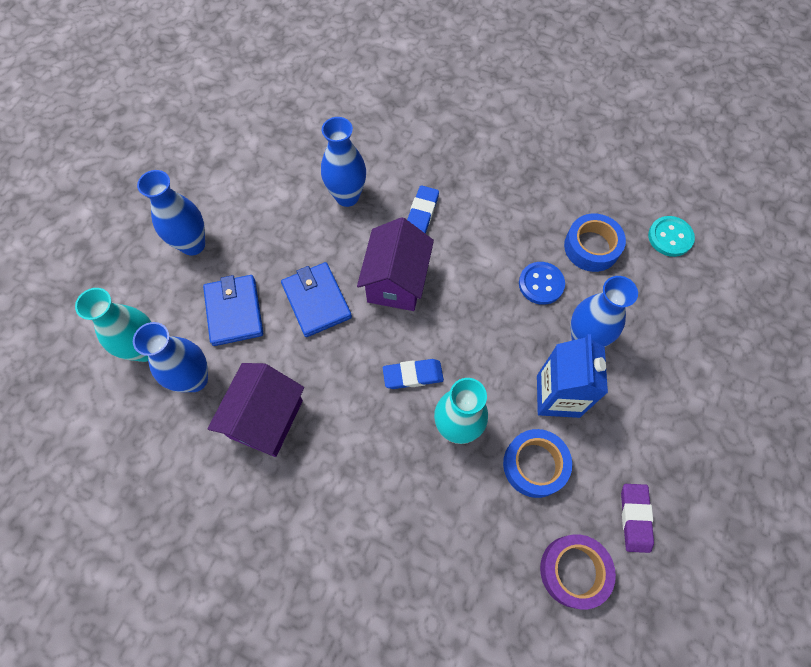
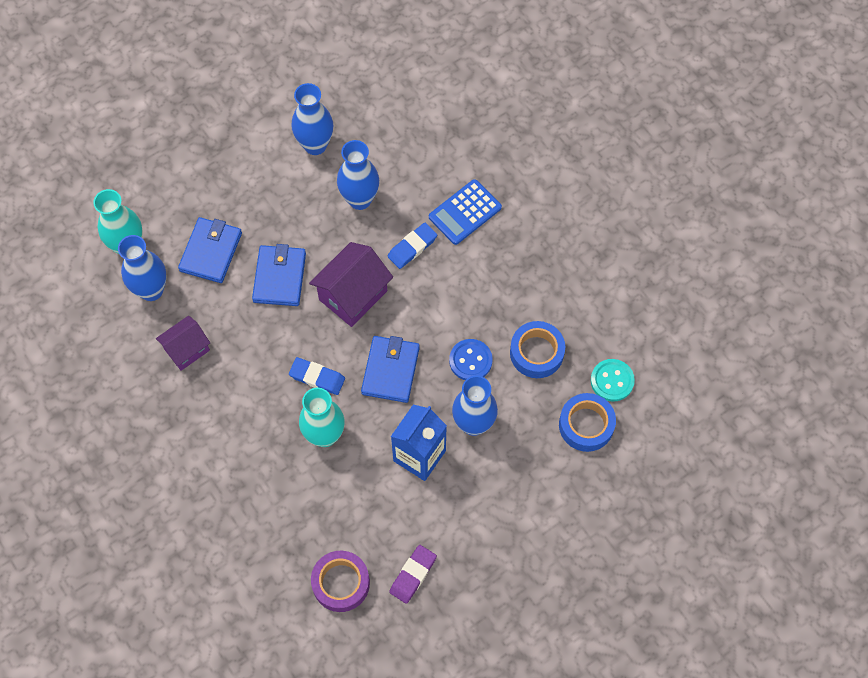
camera: 30 degrees right, 0 degrees up
blue vase [137,170,205,256] -> blue vase moved to [291,83,333,155]
purple house [208,363,304,457] -> purple house [156,316,210,371], size x0.65
blue tape [503,429,572,498] -> blue tape moved to [559,393,616,452]
none -> blue wallet [361,336,420,403]
none -> blue calculator [429,179,502,245]

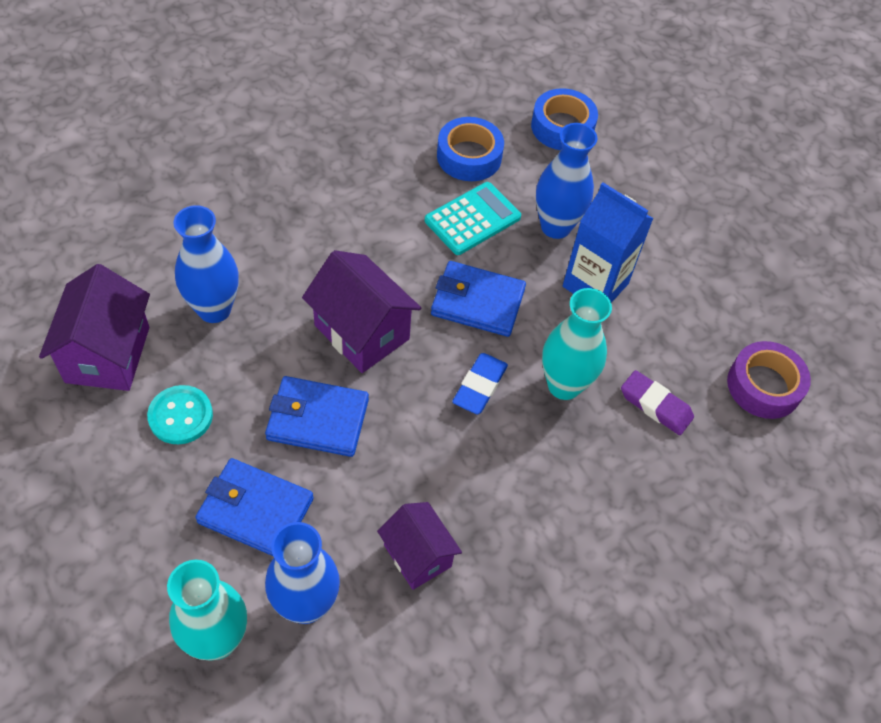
camera: 90 degrees left, 10 degrees down
blue vase [291,83,333,155] -> purple house [39,264,150,391]
blue eraser [388,223,437,269] -> none
purple eraser [389,545,437,604] -> purple eraser moved to [621,370,694,435]
blue calculator [429,179,502,245] -> none
blue button [449,339,493,380] -> turquoise calculator [425,182,521,255]
turquoise button [591,359,635,402] -> turquoise button moved to [147,385,213,444]

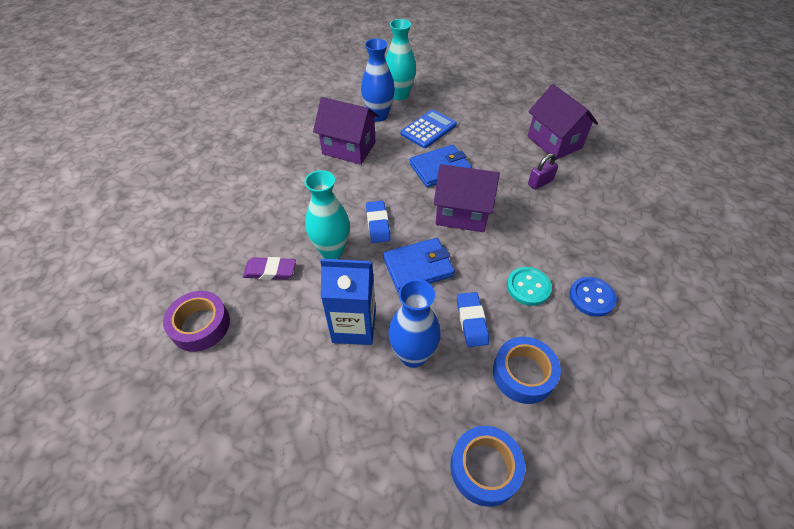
camera: 150 degrees right, 5 degrees down
turquoise button [147,385,213,444] -> turquoise button moved to [507,267,552,306]
blue vase [173,205,239,323] -> purple padlock [528,153,558,190]
blue wallet [195,458,314,556] -> blue calculator [401,109,457,148]
purple house [377,502,462,590] -> purple house [313,97,379,165], size x1.53
turquoise calculator [425,182,521,255] -> blue eraser [457,292,489,347]
none -> blue button [570,277,617,317]

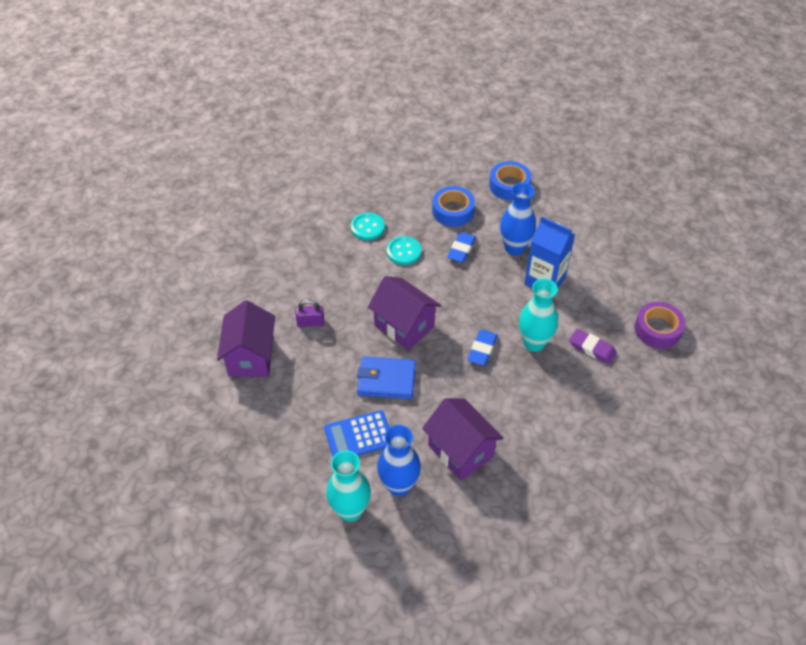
camera: 150 degrees left, 0 degrees up
blue wallet [383,238,455,292] -> none
blue button [570,277,617,317] -> turquoise button [351,212,385,240]

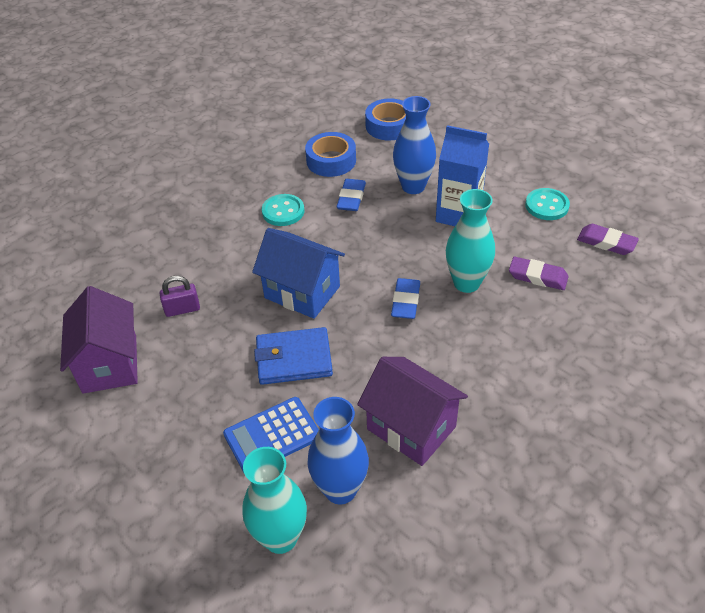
camera: 10 degrees left, 5 degrees down
turquoise button [351,212,385,240] -> turquoise button moved to [525,188,570,220]
purple house [368,276,441,350] -> blue house [252,228,345,319]
purple tape [635,302,685,349] -> purple eraser [577,224,639,255]

